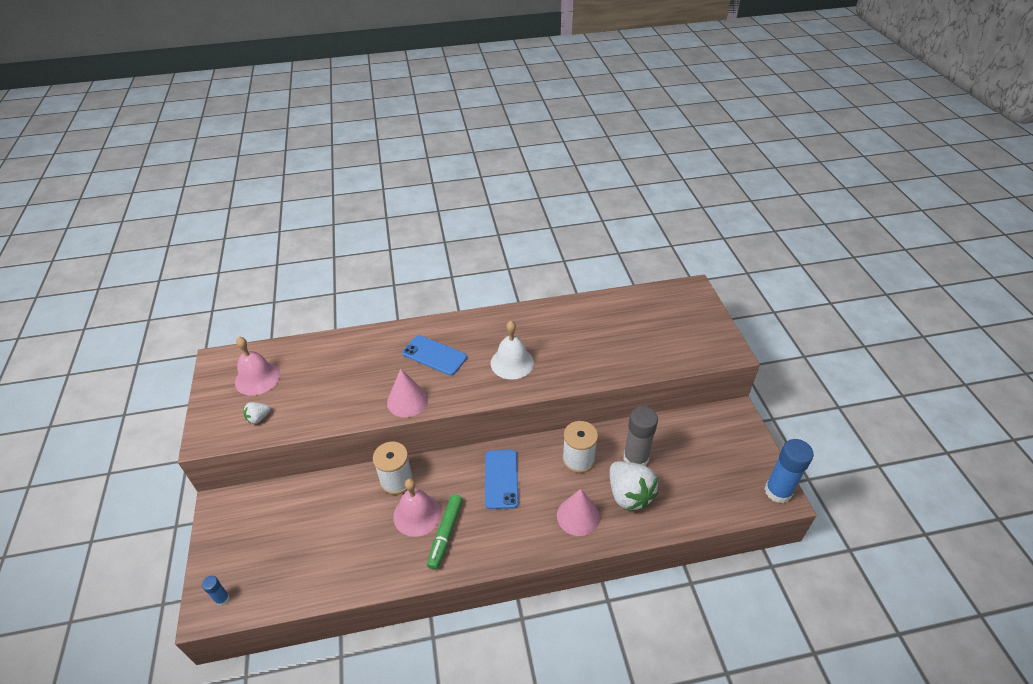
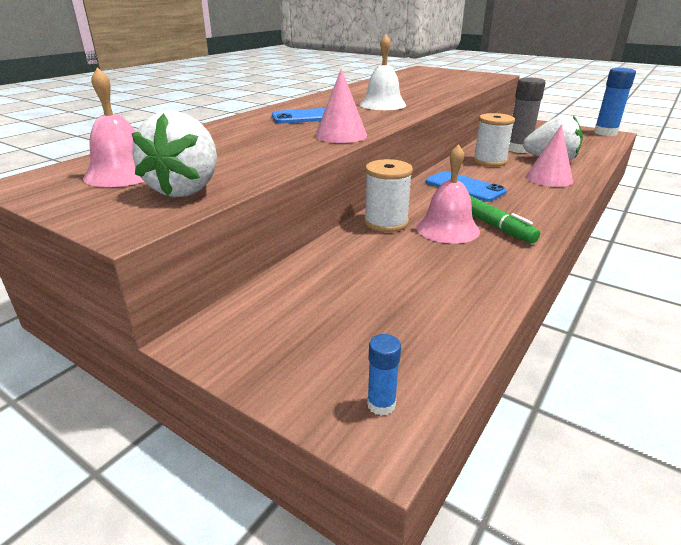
camera: 45 degrees left, 15 degrees down
white strawberry [243,402,271,424] -> white strawberry [132,111,217,197], size x2.11

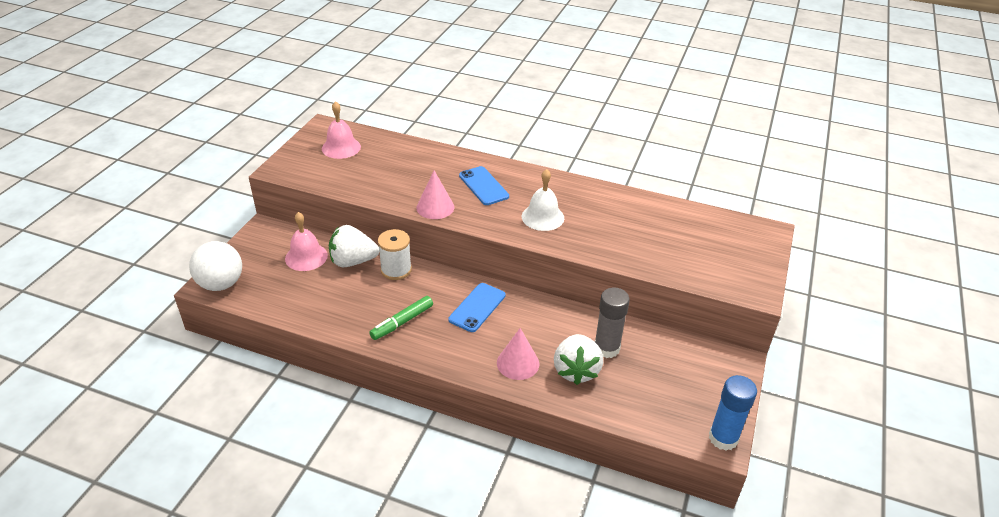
camera: 75 degrees right, 10 degrees up
white strawberry [132,111,217,197] -> white strawberry moved to [329,225,379,267]
blue glue stick [367,334,401,416] -> white ball [189,241,242,291]
pink bell [416,144,480,243] -> pink bell moved to [285,212,328,271]
white spool [473,113,515,167] -> none

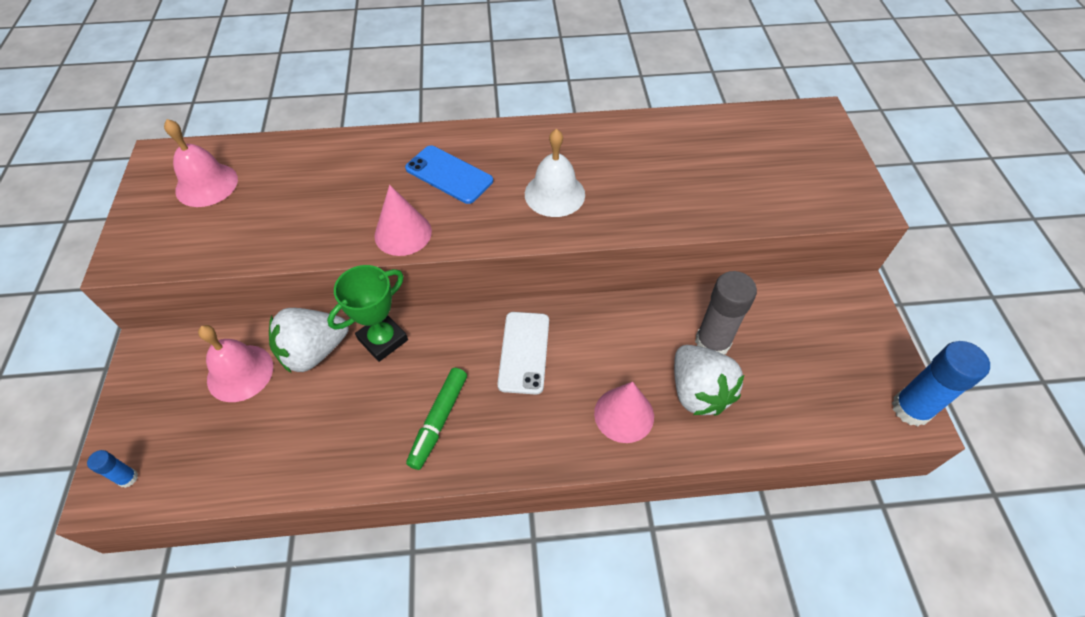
camera: 25 degrees left, 15 degrees up
white ball [189,241,242,291] -> blue glue stick [87,450,138,488]
white spool [378,229,412,280] -> green trophy [327,265,408,362]
blue phone [449,283,506,332] -> white phone [497,312,549,395]

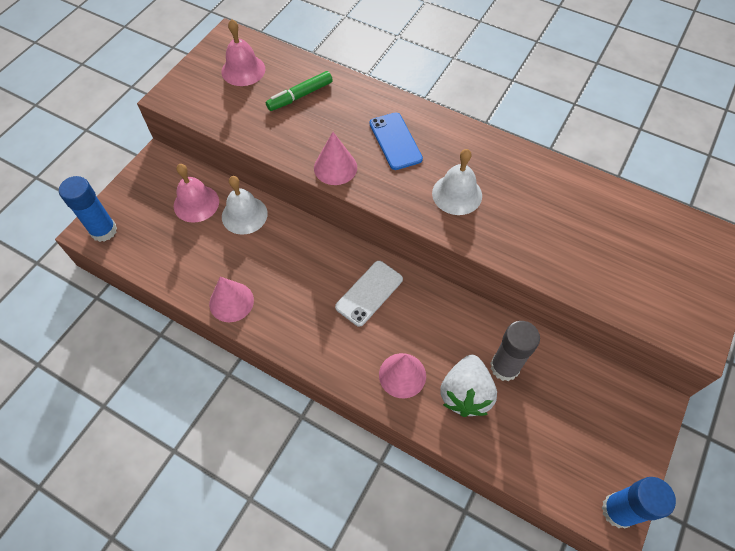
camera: 35 degrees right, 5 degrees up
blue glue stick [87,450,138,488] -> blue glue stick [59,176,117,242], size x2.09
white strawberry [269,308,349,373] -> white bell [222,176,268,235]
green trophy [327,265,408,362] -> none
green marker [406,368,467,470] -> green marker moved to [266,71,333,111]
none -> pink cone [209,277,254,322]

